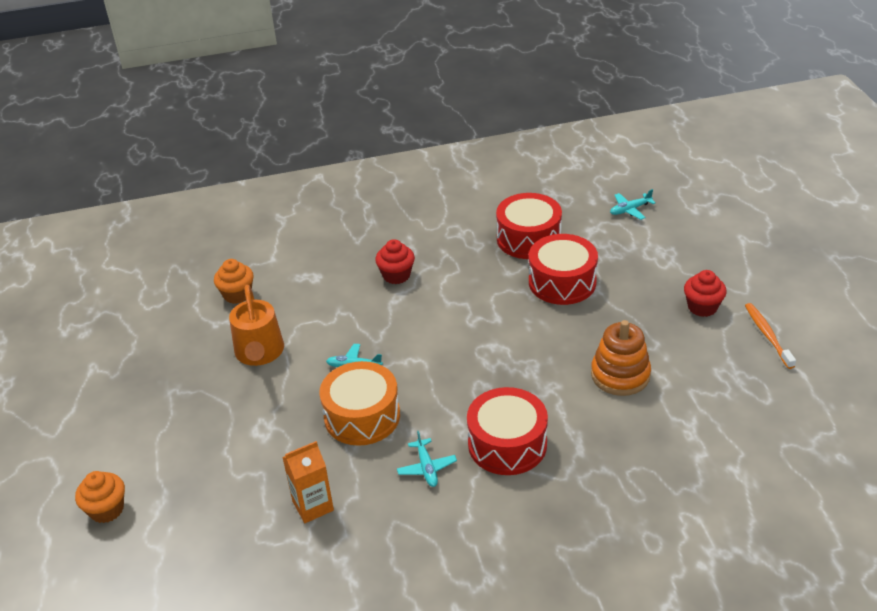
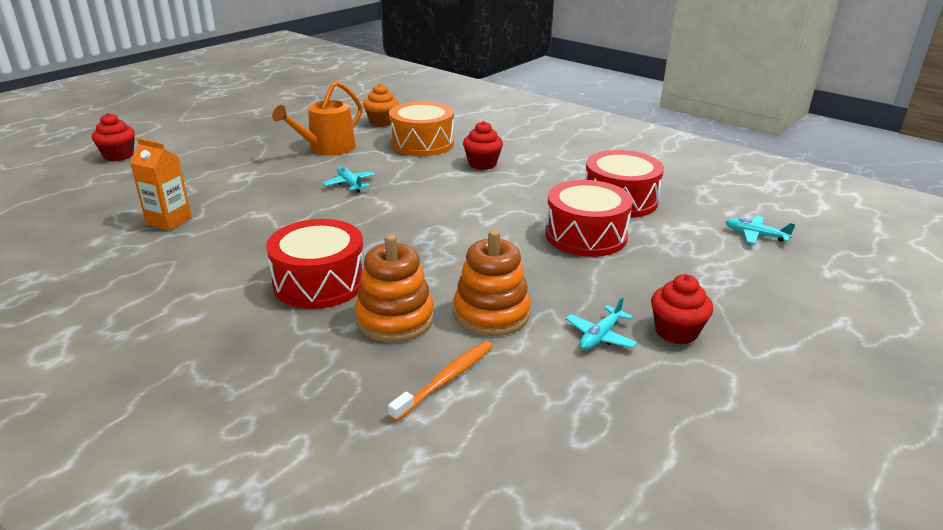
camera: 50 degrees right, 10 degrees down
orange cupcake [75,471,125,523] -> red cupcake [92,113,135,161]
orange drum [319,361,400,446] -> orange drum moved to [389,101,454,156]
turquoise plane [397,431,457,487] -> turquoise plane moved to [565,296,638,350]
orange toothbrush [745,303,796,369] -> orange toothbrush moved to [388,341,493,422]
none -> orange stacking toy [355,234,434,342]

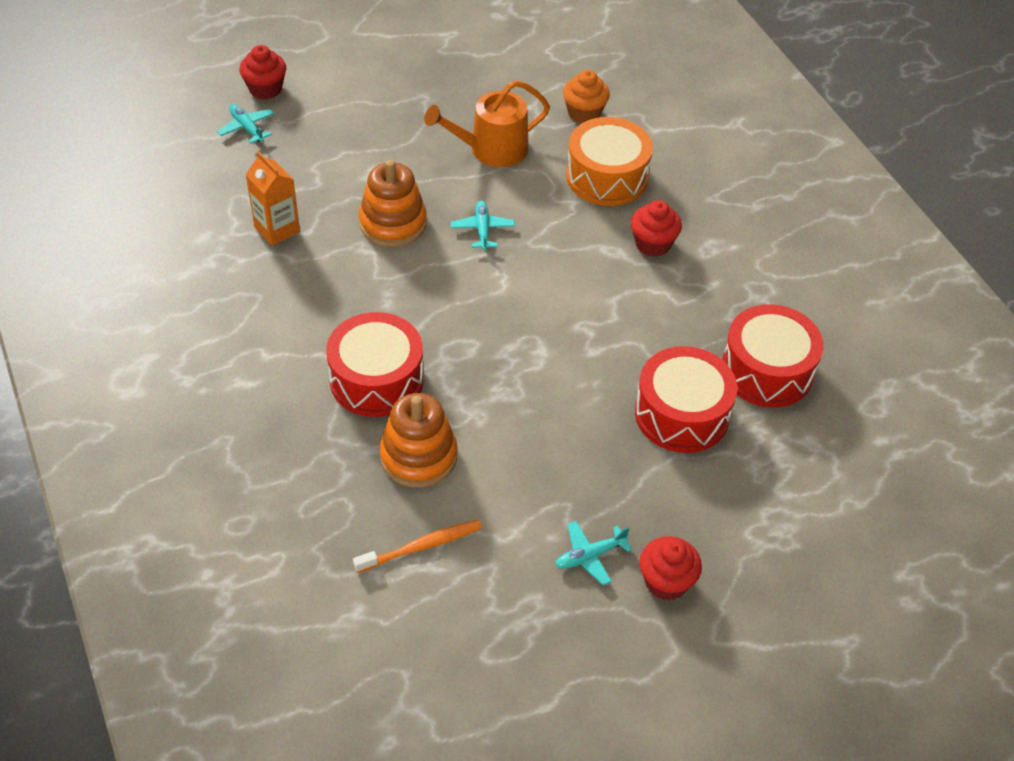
camera: 25 degrees right, 20 degrees up
orange stacking toy [453,230,531,336] -> orange stacking toy moved to [359,160,427,247]
turquoise plane [726,216,796,244] -> turquoise plane moved to [217,104,274,144]

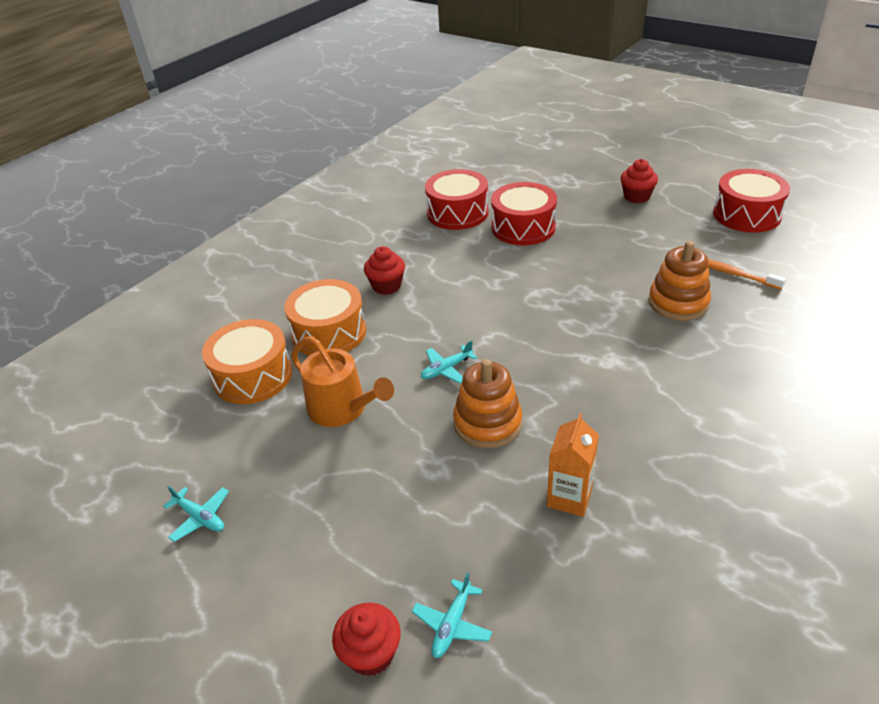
camera: 115 degrees left, 10 degrees down
red drum [326,312,424,417] -> red drum moved to [713,169,790,233]
turquoise plane [555,521,632,585] -> turquoise plane moved to [163,485,229,542]
orange cupcake [563,70,610,124] -> orange drum [202,319,292,404]

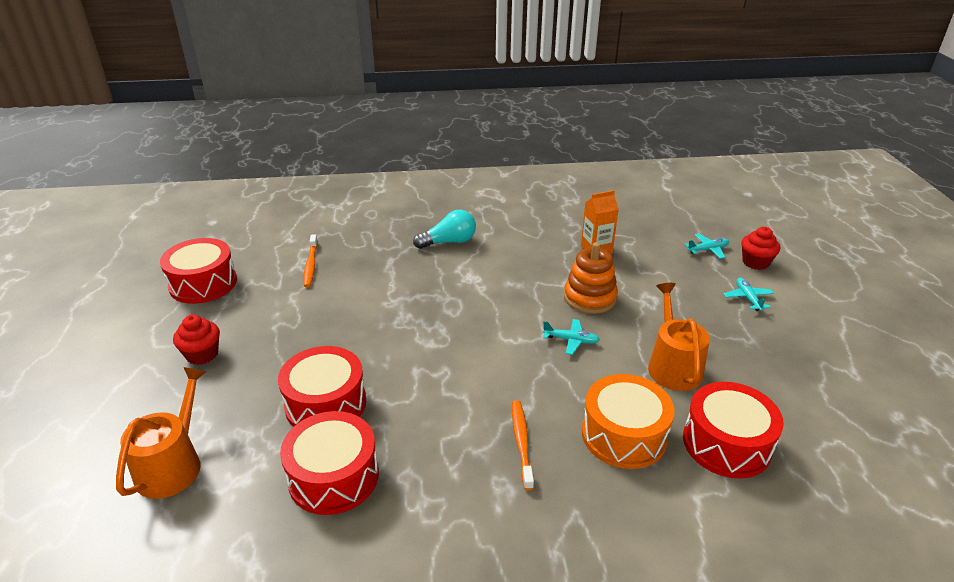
camera: 135 degrees left, 5 degrees down
turquoise plane [163,485,229,542] -> turquoise plane moved to [724,278,774,311]
orange drum [202,319,292,404] -> red drum [683,382,784,479]
red cupcake [364,246,405,295] -> orange toothbrush [512,400,534,490]
orange stacking toy [648,241,711,321] -> none
none -> orange watering can [116,367,206,499]
none -> turquoise light bulb [413,210,476,249]

